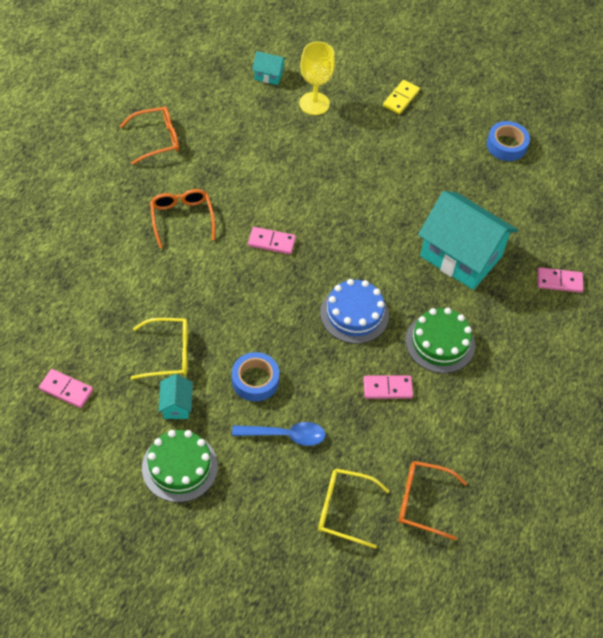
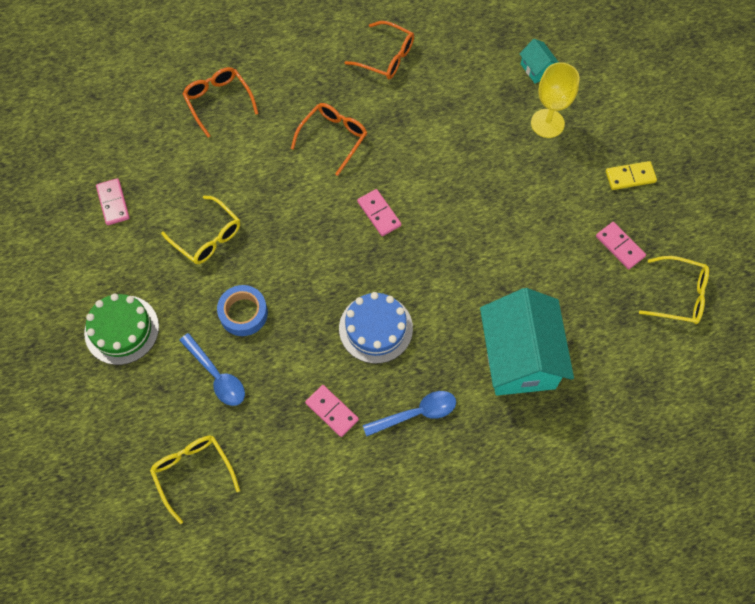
camera: 50 degrees right, 10 degrees up
turquoise house [159,374,193,419] -> none
orange glasses [399,461,467,540] -> orange glasses moved to [183,67,259,137]
green cake [406,308,475,373] -> blue spoon [363,391,456,437]
blue tape [487,121,530,161] -> yellow glasses [639,256,709,324]
pink domino [537,268,584,293] -> pink domino moved to [596,222,646,269]

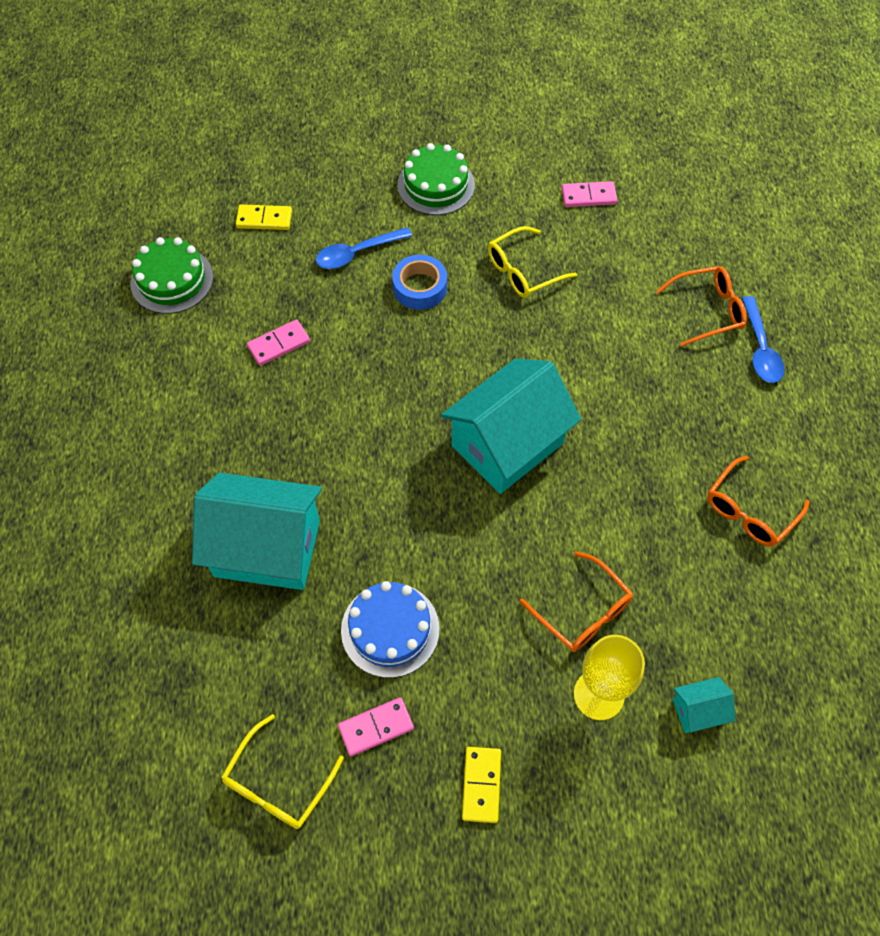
camera: 105 degrees right, 5 degrees down
yellow glasses [150,436,240,524] -> yellow domino [236,205,292,230]
orange glasses [291,103,367,176] -> orange glasses moved to [520,551,633,652]
blue cake [339,292,413,364] -> blue cake moved to [341,581,439,678]
pink domino [357,189,401,236] -> turquoise house [441,358,581,494]
blue spoon [363,391,456,437] -> blue spoon moved to [742,296,785,383]
none -> green cake [130,237,213,314]

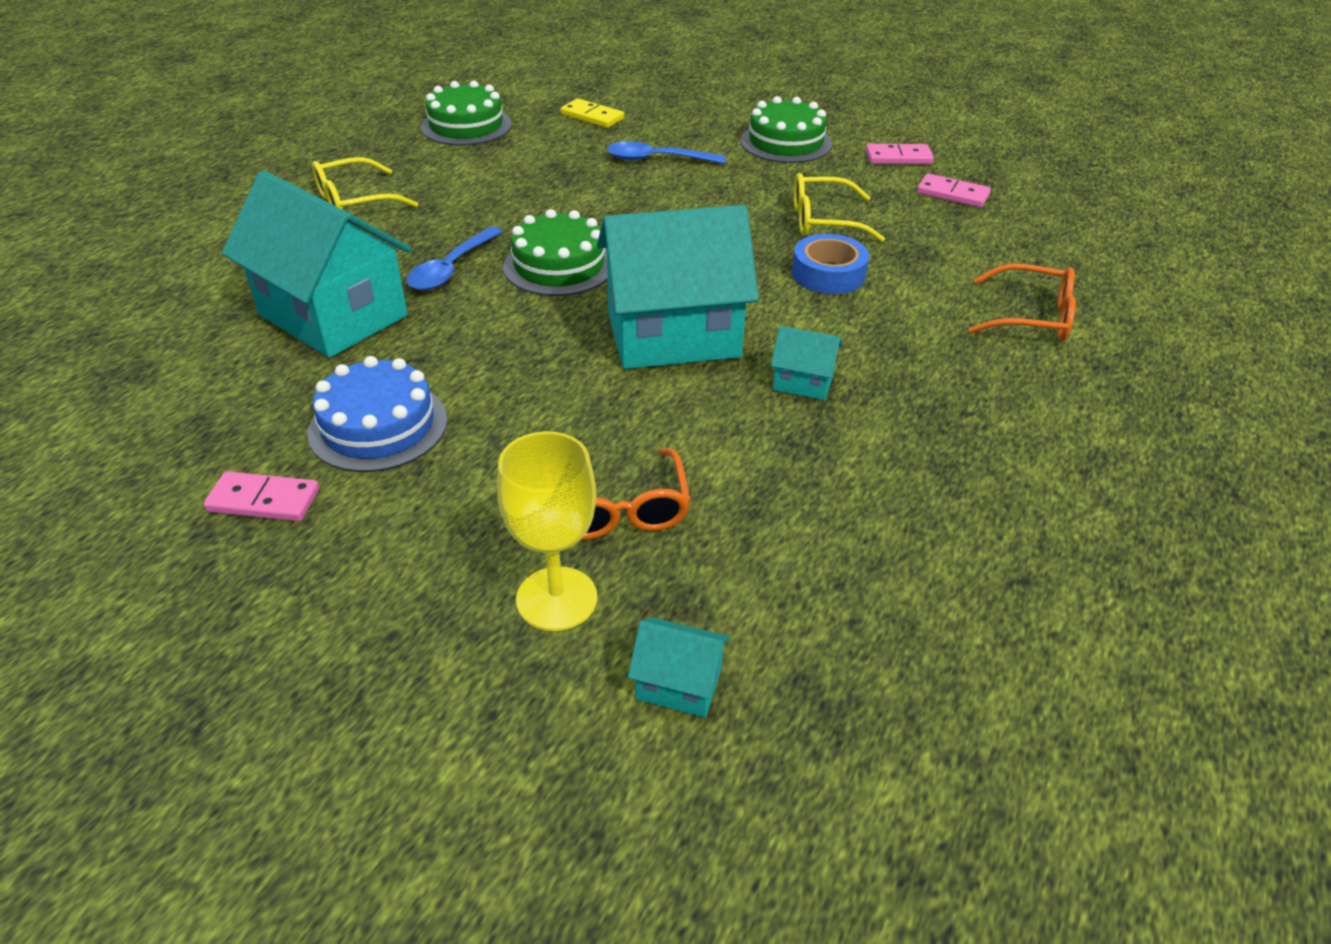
camera: 30 degrees right, 20 degrees down
yellow glasses [221,714,344,829] -> yellow glasses moved to [312,157,418,210]
pink domino [247,319,310,366] -> pink domino moved to [866,144,934,164]
blue tape [392,255,447,310] -> blue tape moved to [792,234,869,294]
yellow domino [462,747,501,823] -> none
orange glasses [707,456,809,547] -> none
blue spoon [742,296,785,383] -> blue spoon moved to [407,227,503,290]
none -> green cake [503,209,607,296]
none -> turquoise house [771,326,842,400]

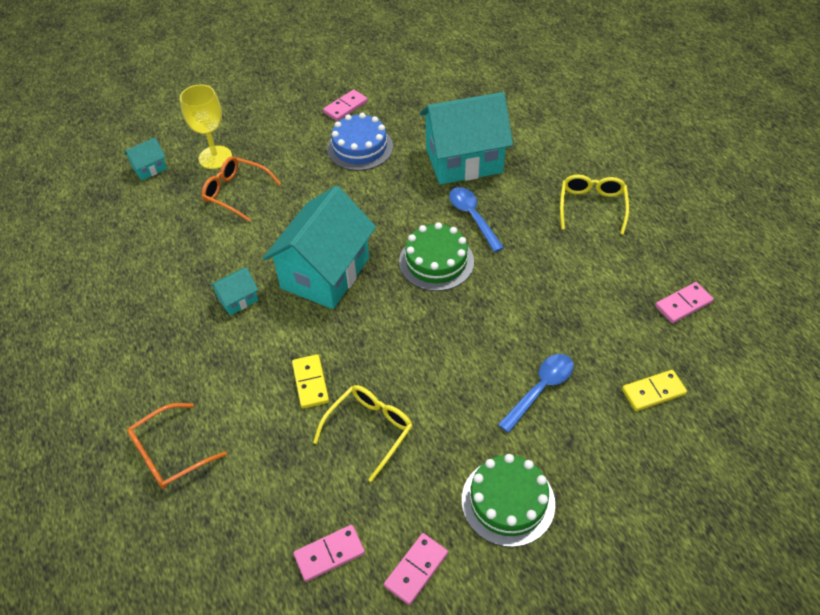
camera: 130 degrees right, 10 degrees up
green cake [421,81,512,146] -> pink domino [655,282,714,323]
blue tape [792,234,869,294] -> yellow domino [292,354,329,409]

